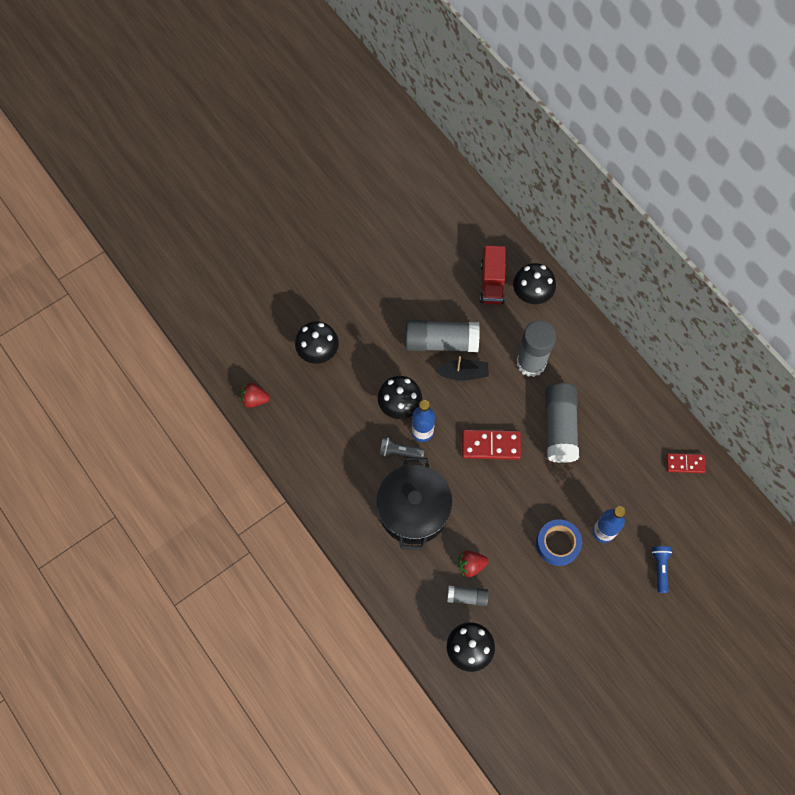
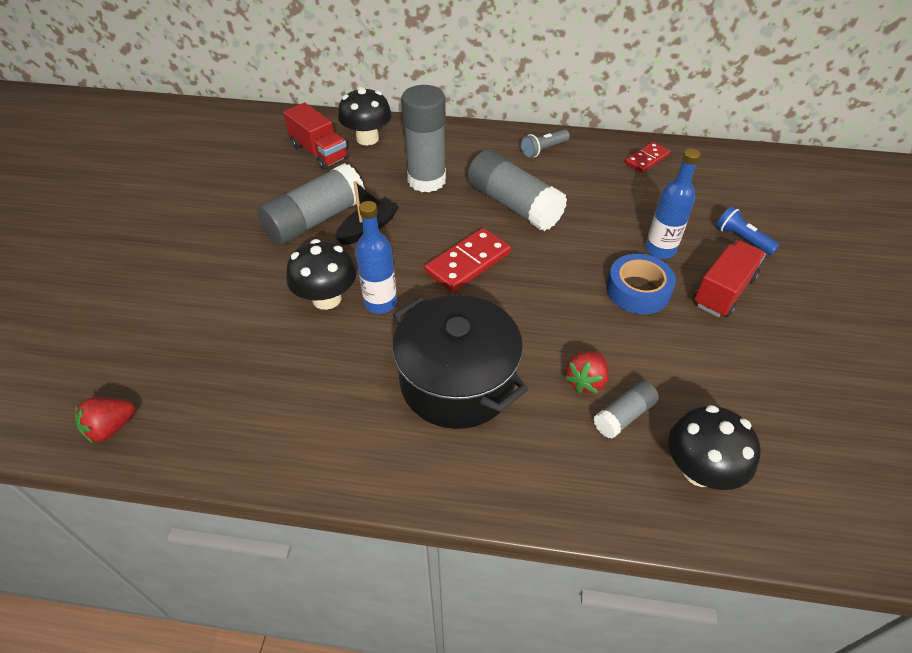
camera: 45 degrees left, 20 degrees down
black mushroom [295,321,339,364] -> none
grey flashlight [380,437,424,458] -> grey flashlight moved to [521,129,570,158]
none -> red truck [693,240,766,317]

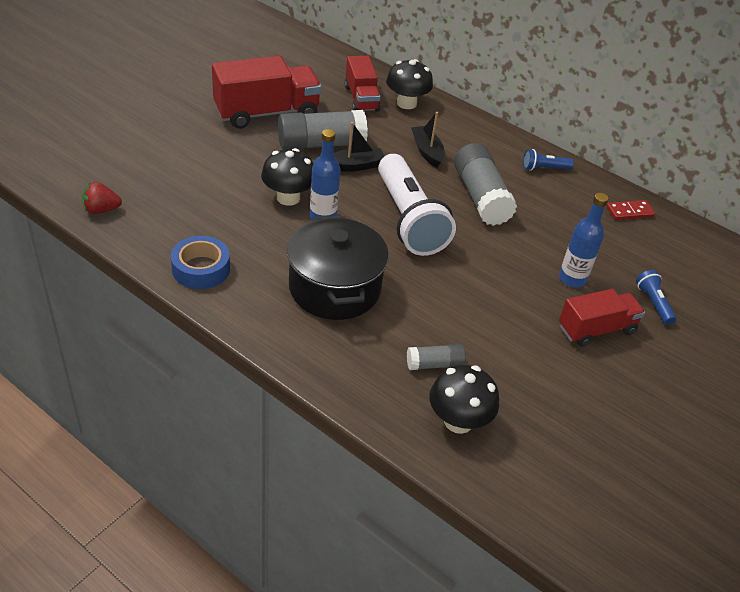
camera: 25 degrees right, 5 degrees down
grey glue stick [401,85,446,192] -> black boat [411,112,444,168]
red domino [424,228,511,292] -> white flashlight [378,154,456,256]
grey flashlight [521,129,570,158] -> blue flashlight [523,149,574,171]
red strawberry [564,351,609,393] -> none
blue tape [607,254,676,314] -> blue tape moved to [171,236,230,289]
none -> red truck [212,56,322,129]

